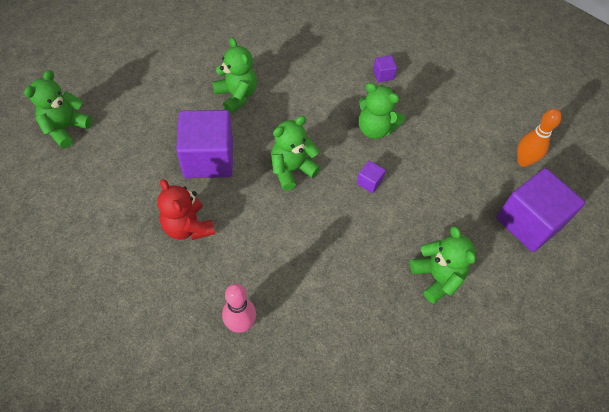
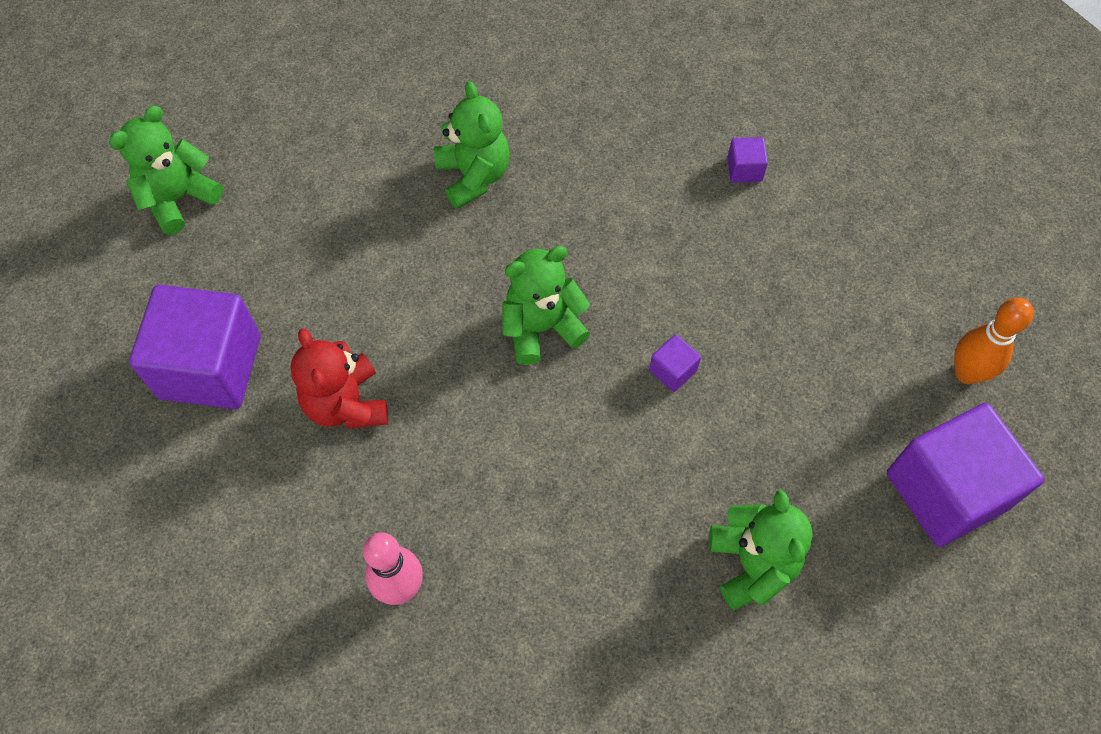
camera: 15 degrees right, 5 degrees up
purple cube [176,110,233,178] -> purple cube moved to [129,285,261,409]
green teddy bear [359,83,405,139] -> none

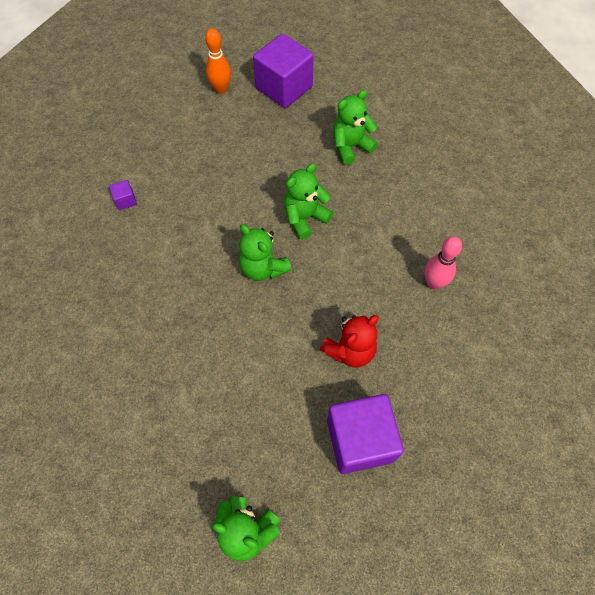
camera: 110 degrees left, 0 degrees up
green teddy bear [434,81,510,209] -> green teddy bear moved to [284,163,333,239]
purple cube [649,334,701,392] -> none

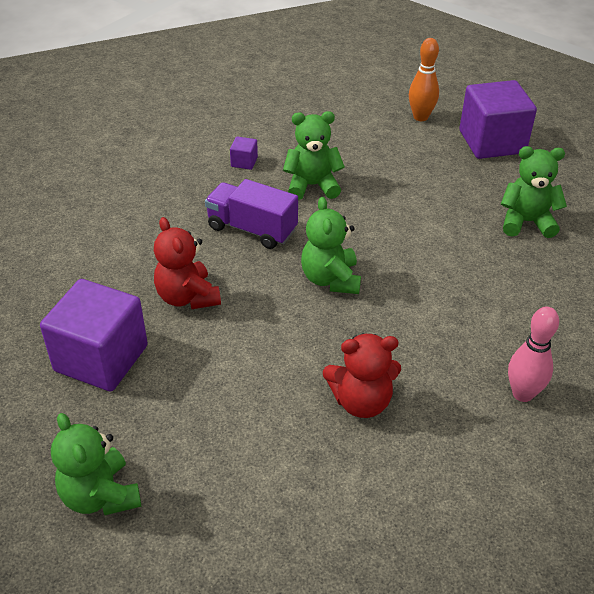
camera: 35 degrees right, 20 degrees down
green teddy bear [284,163,333,239] -> green teddy bear moved to [283,111,345,200]
purple cube [327,394,404,474] -> purple cube moved to [40,279,148,391]
none -> red teddy bear [154,217,221,309]
none -> purple truck [205,179,298,249]

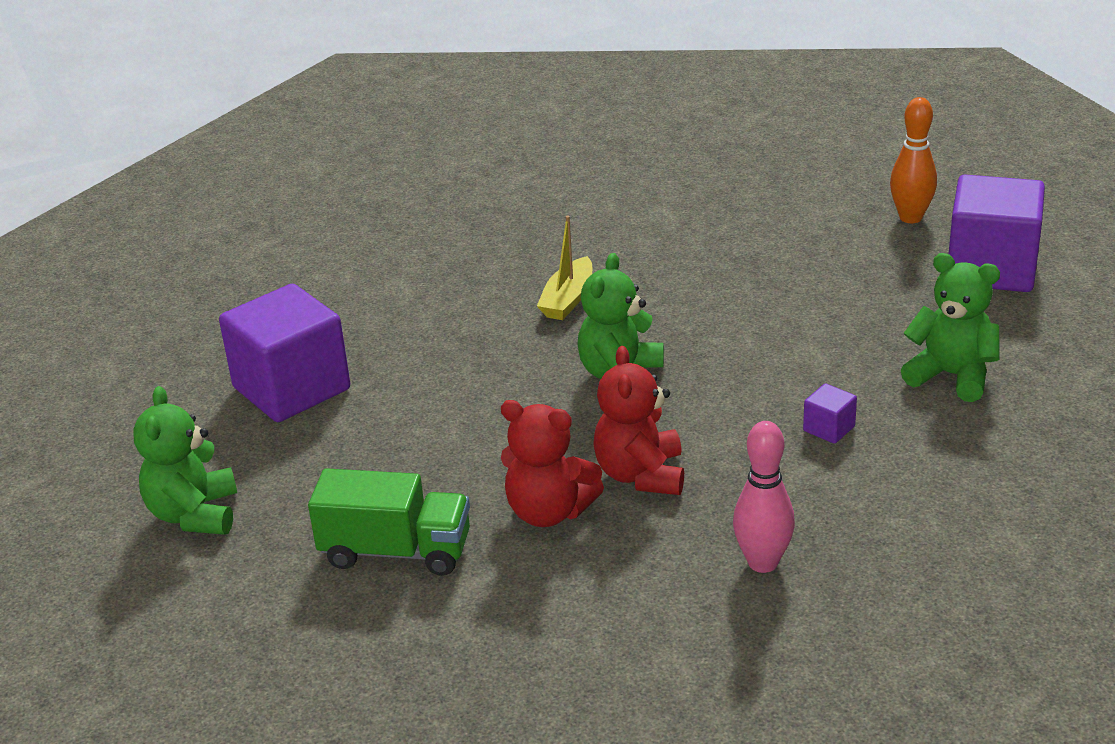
camera: 30 degrees right, 10 degrees down
red teddy bear [154,217,221,309] -> red teddy bear moved to [593,346,684,495]
purple truck [205,179,298,249] -> yellow boat [537,216,592,320]
purple cube [230,137,258,170] -> purple cube moved to [803,384,857,444]
green teddy bear [283,111,345,200] -> none
none -> green truck [308,468,470,576]

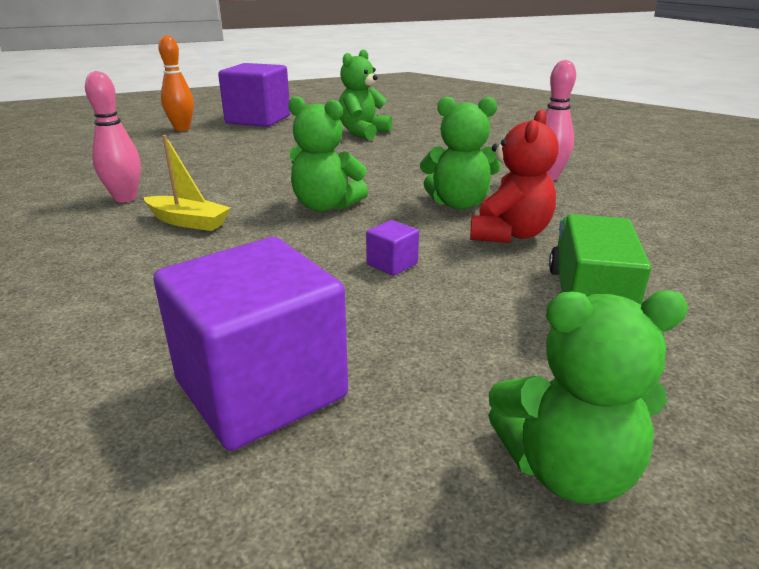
camera: 90 degrees left, 5 degrees down
red teddy bear [593,346,684,495] -> green teddy bear [420,96,500,210]
purple cube [803,384,857,444] -> purple cube moved to [366,220,419,276]
none -> pink bowling pin [85,71,141,202]

